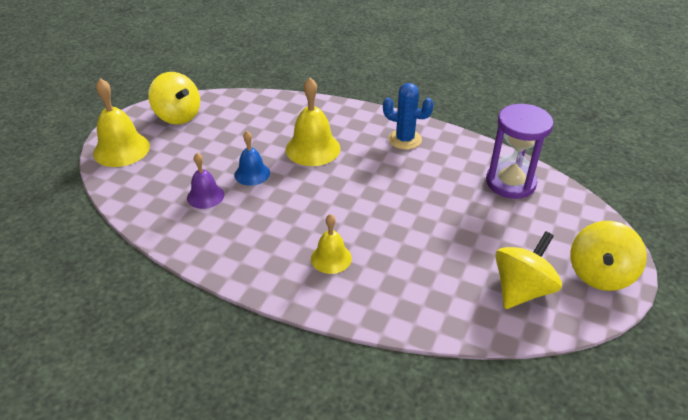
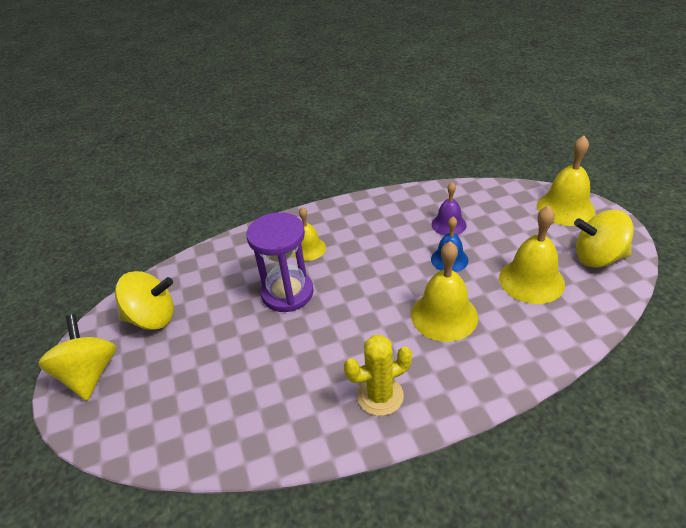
camera: 140 degrees right, 0 degrees up
blue cactus [383,83,434,150] -> yellow cactus [344,335,412,416]
purple hourglass [486,104,554,199] -> purple hourglass moved to [246,212,314,312]
yellow spinning top [495,231,562,309] -> yellow spinning top turned 90 degrees counterclockwise [115,271,174,330]
none -> yellow bell [499,205,565,304]

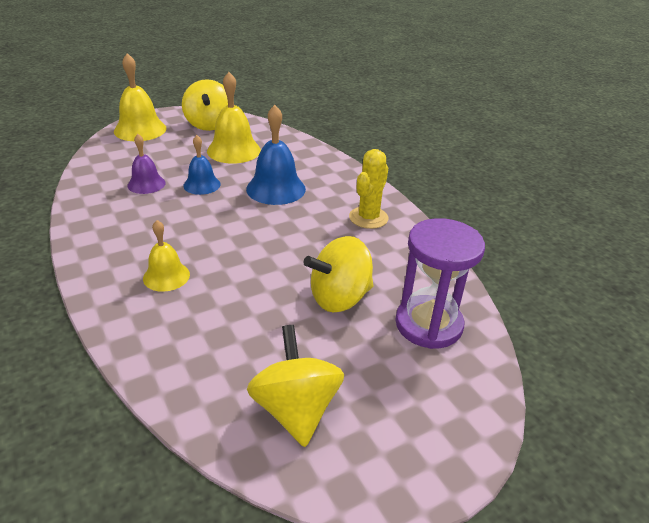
camera: 105 degrees left, 5 degrees down
yellow spinning top [38,314,116,401] -> yellow spinning top moved to [304,236,374,312]
purple hourglass [246,212,314,312] -> purple hourglass moved to [395,218,485,349]
yellow cactus [344,335,412,416] -> yellow cactus turned 60 degrees clockwise [349,149,388,229]
yellow bell [411,241,478,342] -> blue bell [246,105,306,205]

